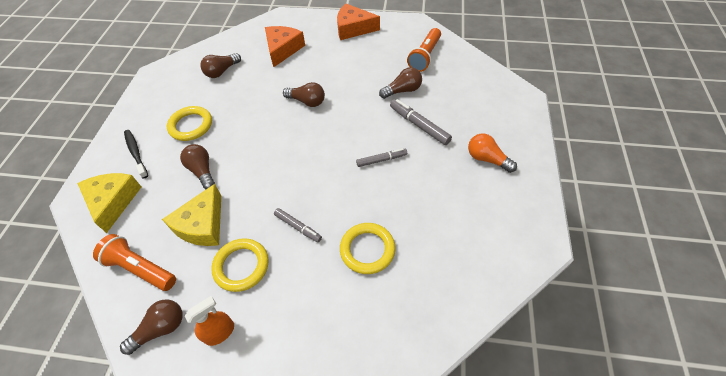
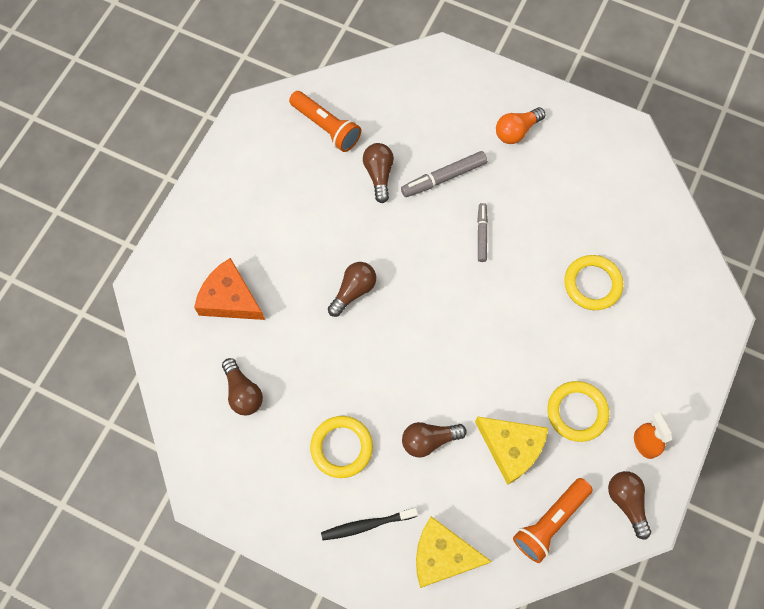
camera: 75 degrees left, 15 degrees up
grey marker [274,208,322,242] -> none
orange cheese [337,3,380,40] -> none

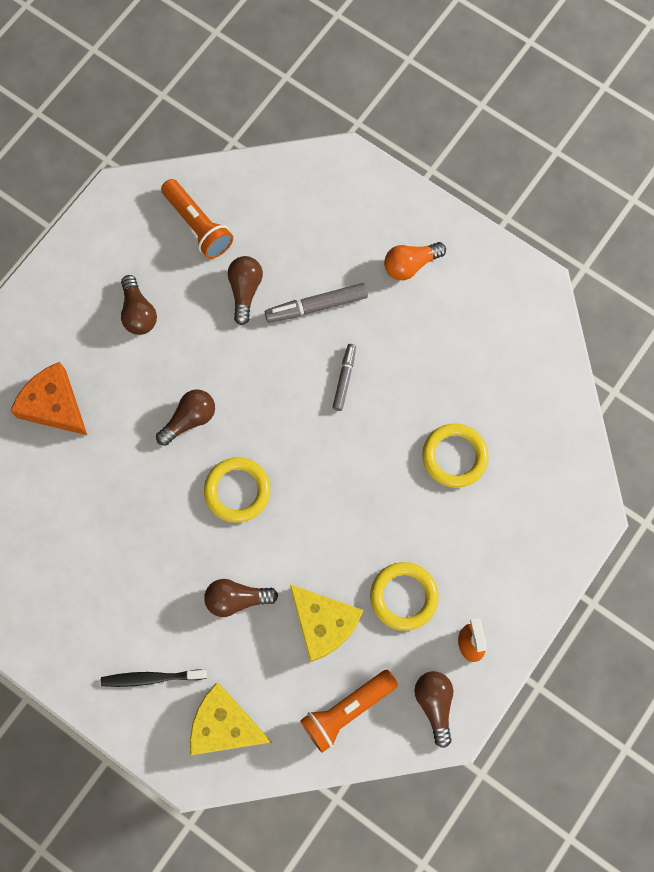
camera: 10 degrees right, 5 degrees up
brown light bulb [222,358,263,415] -> brown light bulb moved to [121,275,157,335]
yellow ring [310,416,373,478] -> yellow ring moved to [204,457,270,523]

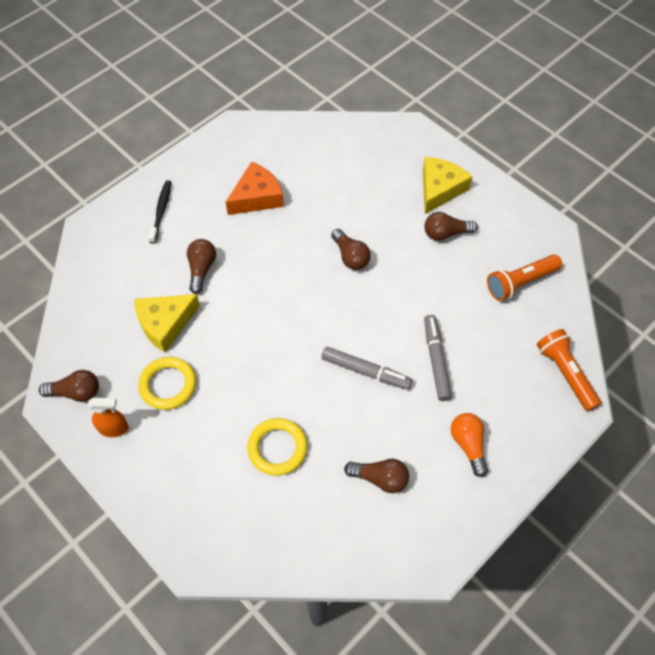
camera: 100 degrees right, 15 degrees down
orange cheese [10,362,87,435] -> orange cheese moved to [226,162,284,215]
yellow cheese [190,682,272,756] -> yellow cheese moved to [423,157,473,214]
yellow ring [204,457,270,523] -> none
brown light bulb [228,256,263,325] -> brown light bulb moved to [344,459,409,493]
orange flashlight [300,670,398,753] -> orange flashlight moved to [537,329,601,411]
grey marker [333,344,356,411] -> grey marker [321,347,412,390], size x1.52

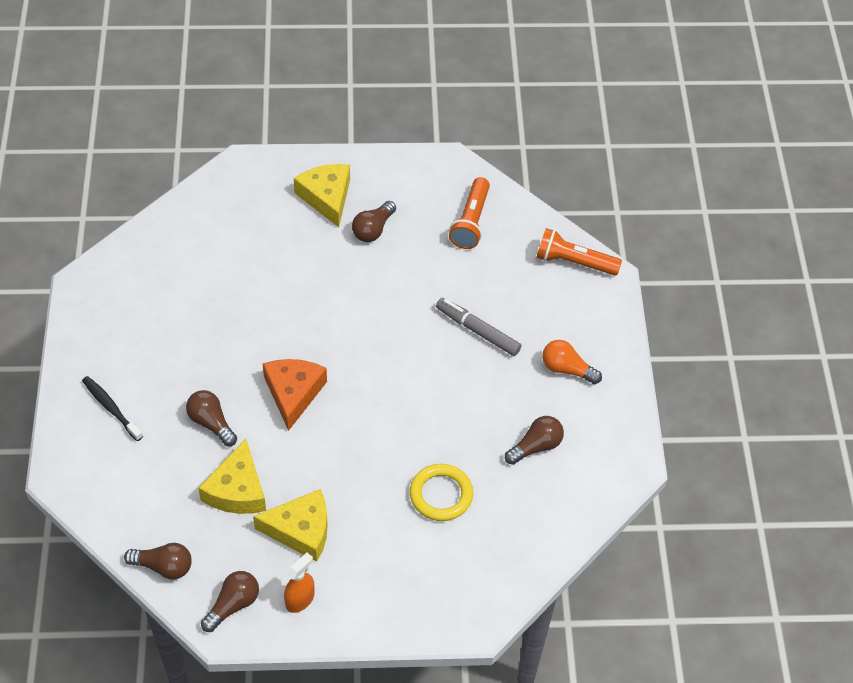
camera: 50 degrees left, 5 degrees down
yellow ring [138,357,196,410] -> yellow cheese [253,489,328,562]
orange cheese [226,162,284,215] -> orange cheese moved to [263,359,327,431]
grey marker [321,347,412,390] -> none
brown light bulb [331,229,371,270] -> brown light bulb moved to [124,543,192,580]

